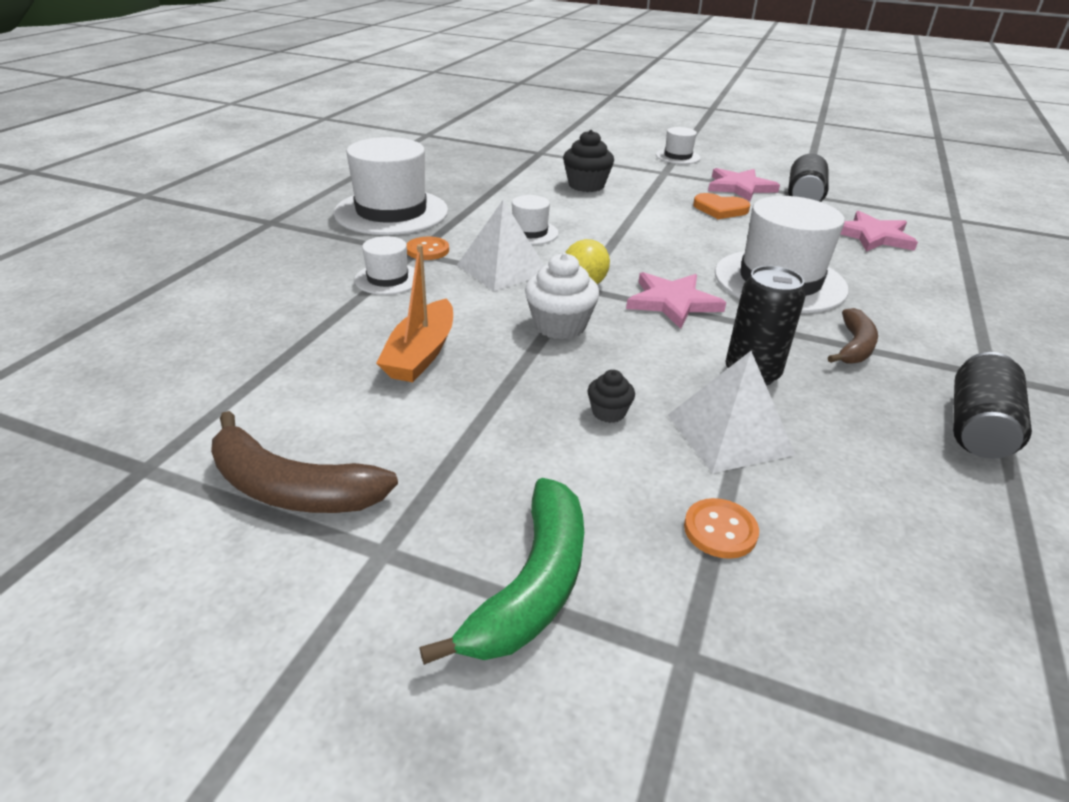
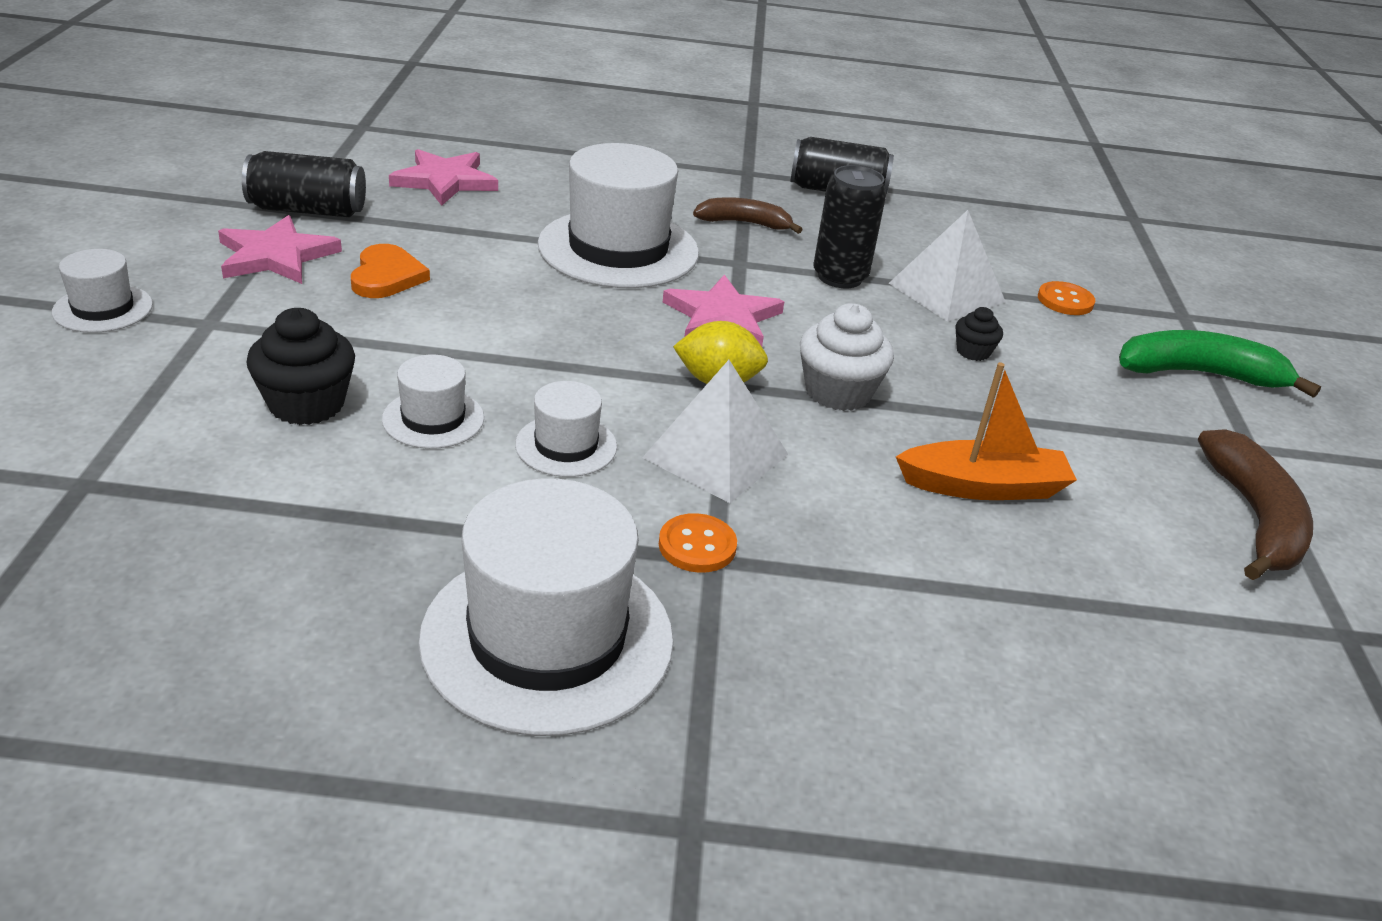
camera: 110 degrees left, 0 degrees up
white hat [354,236,415,295] -> white hat moved to [382,355,484,449]

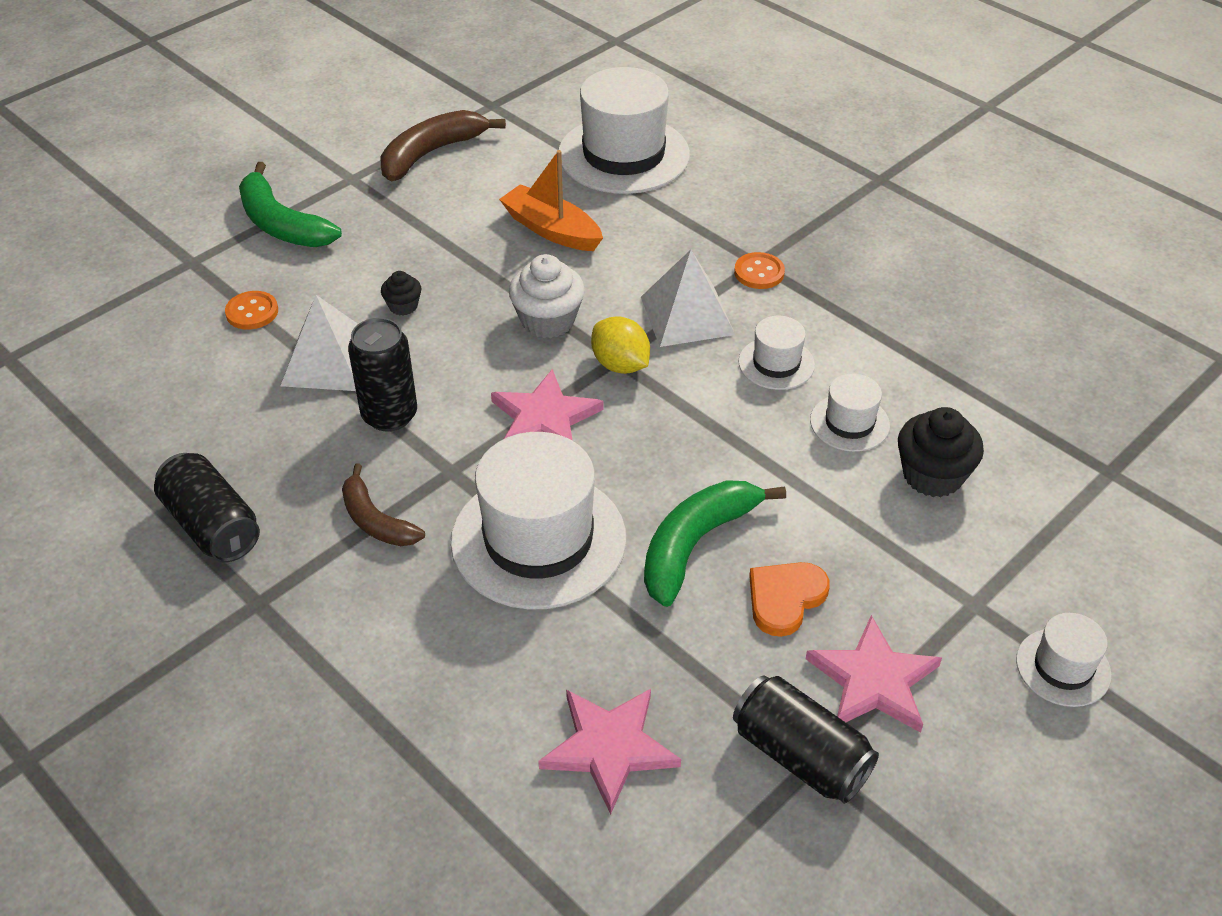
camera: 135 degrees left, 10 degrees up
white hat [418,478,674,736] -> white hat moved to [558,67,690,194]
none -> green banana [644,480,786,607]

